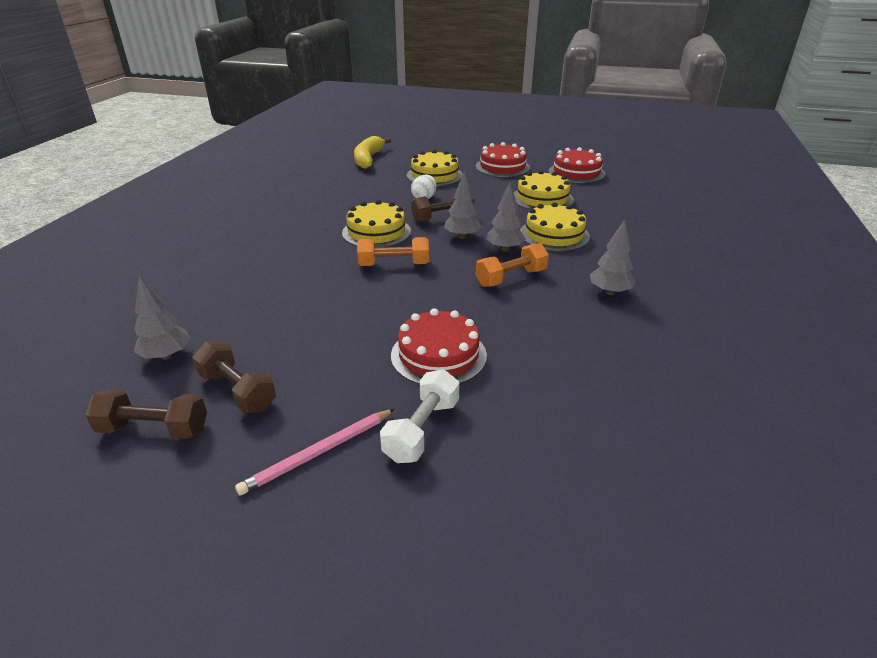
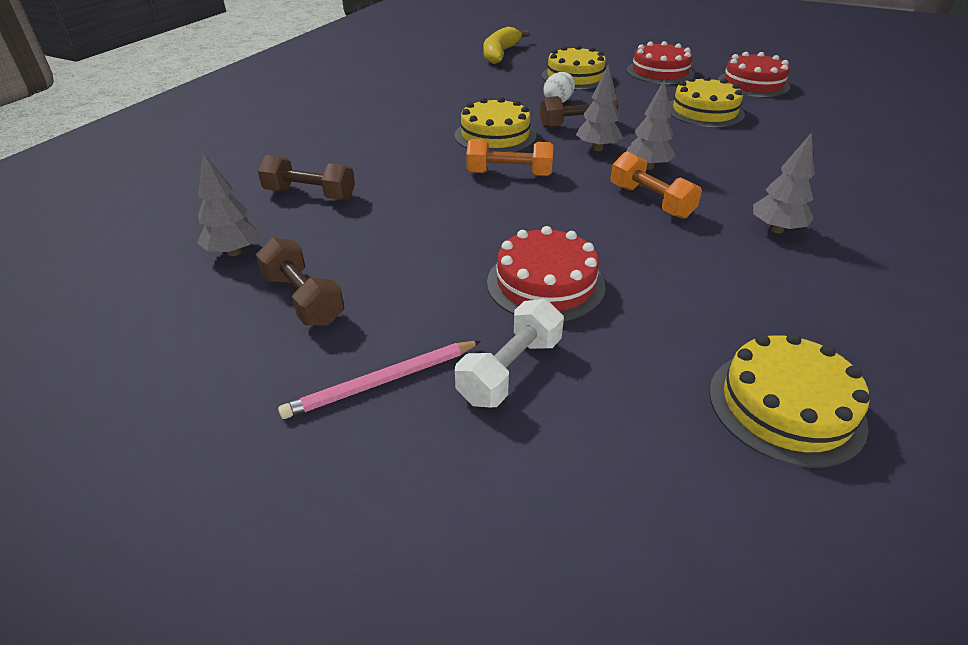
camera: 10 degrees right, 5 degrees up
brown dumbbell [85,389,207,439] -> brown dumbbell moved to [258,155,355,200]
orange dumbbell [476,243,549,287] -> orange dumbbell turned 75 degrees clockwise [611,152,702,219]
yellow cake [520,202,590,251] -> yellow cake moved to [709,333,870,468]

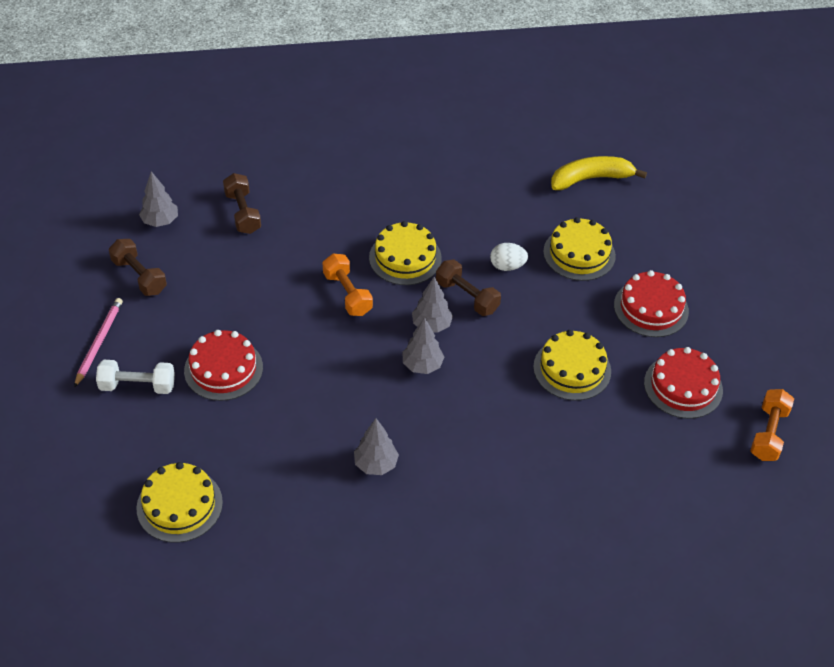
camera: 55 degrees right, 10 degrees up
brown dumbbell [256,238,344,326] -> brown dumbbell turned 60 degrees counterclockwise [109,239,167,296]
pink pencil [278,341,481,419] -> pink pencil turned 75 degrees clockwise [74,298,123,388]
orange dumbbell [611,152,702,219] -> orange dumbbell moved to [750,389,794,461]

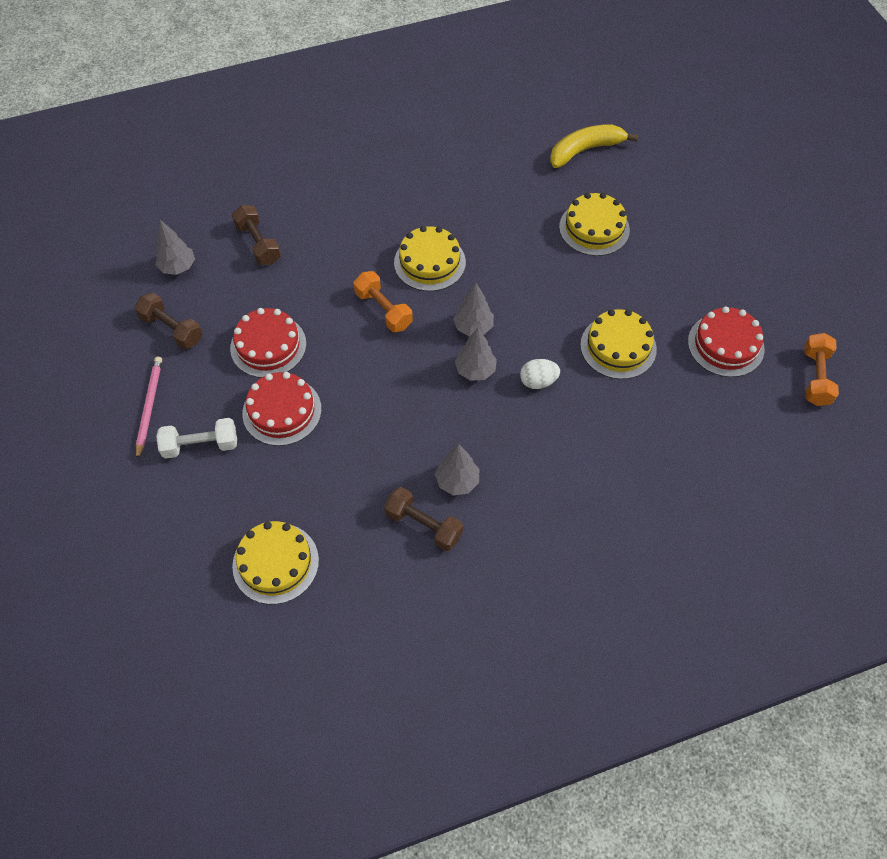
camera: 10 degrees left, 10 degrees up
brown dumbbell [436,260,501,316] -> brown dumbbell moved to [384,487,463,551]
white egg [490,243,528,271] -> white egg moved to [520,359,560,389]
red cake [614,270,689,337] -> red cake moved to [230,308,306,378]

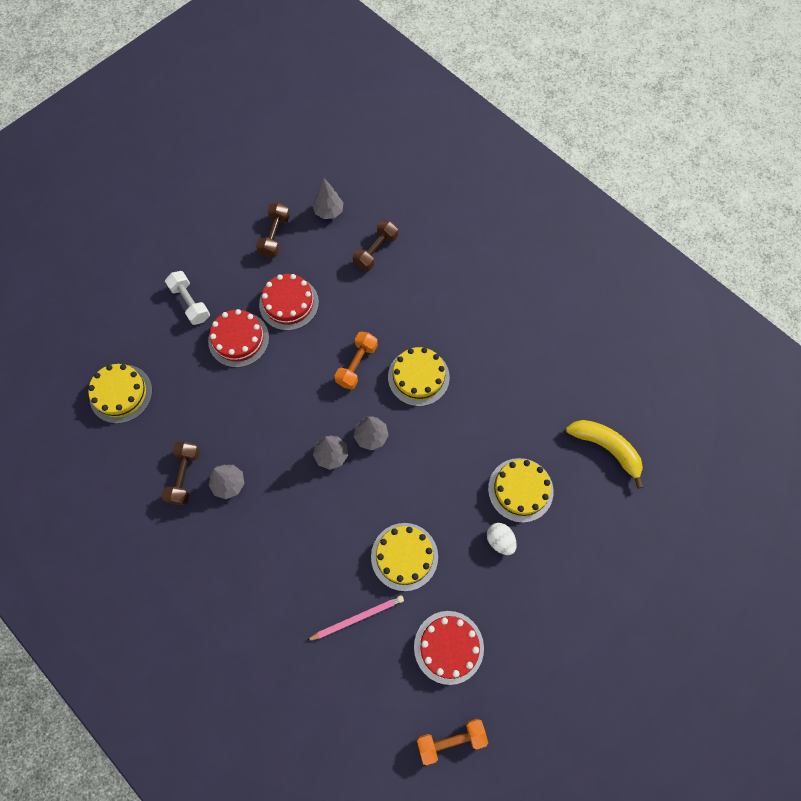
camera: 65 degrees right, 10 degrees up
pink pencil [136,357,162,460] -> pink pencil moved to [306,595,404,641]
white egg [520,359,560,389] -> white egg moved to [487,523,517,555]

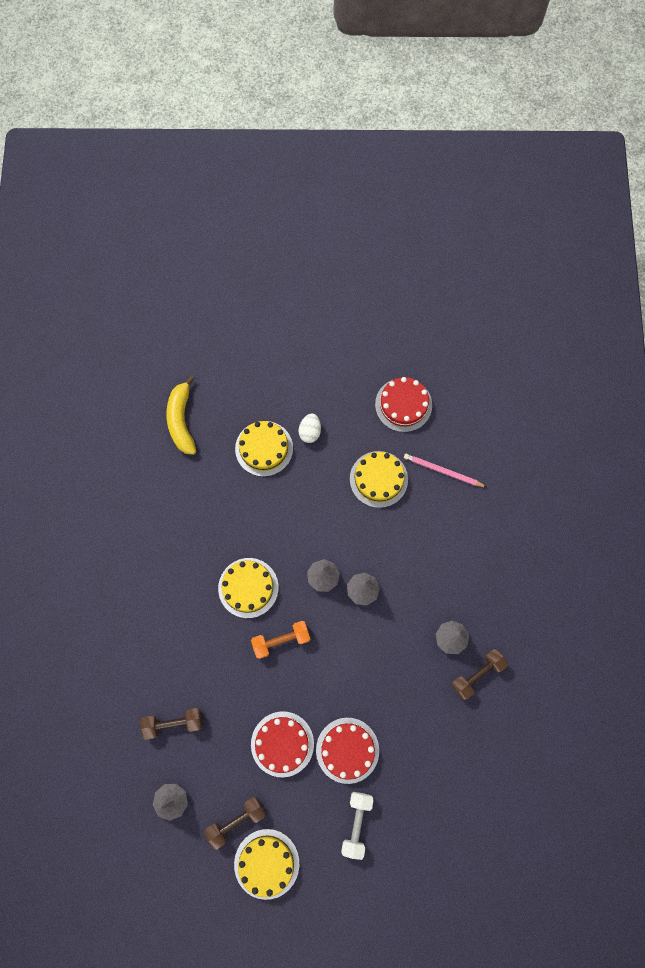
camera: 135 degrees left, 5 degrees up
yellow cake [88,364,153,424] -> yellow cake moved to [234,829,299,900]
orange dumbbell [417,719,488,765] -> none

